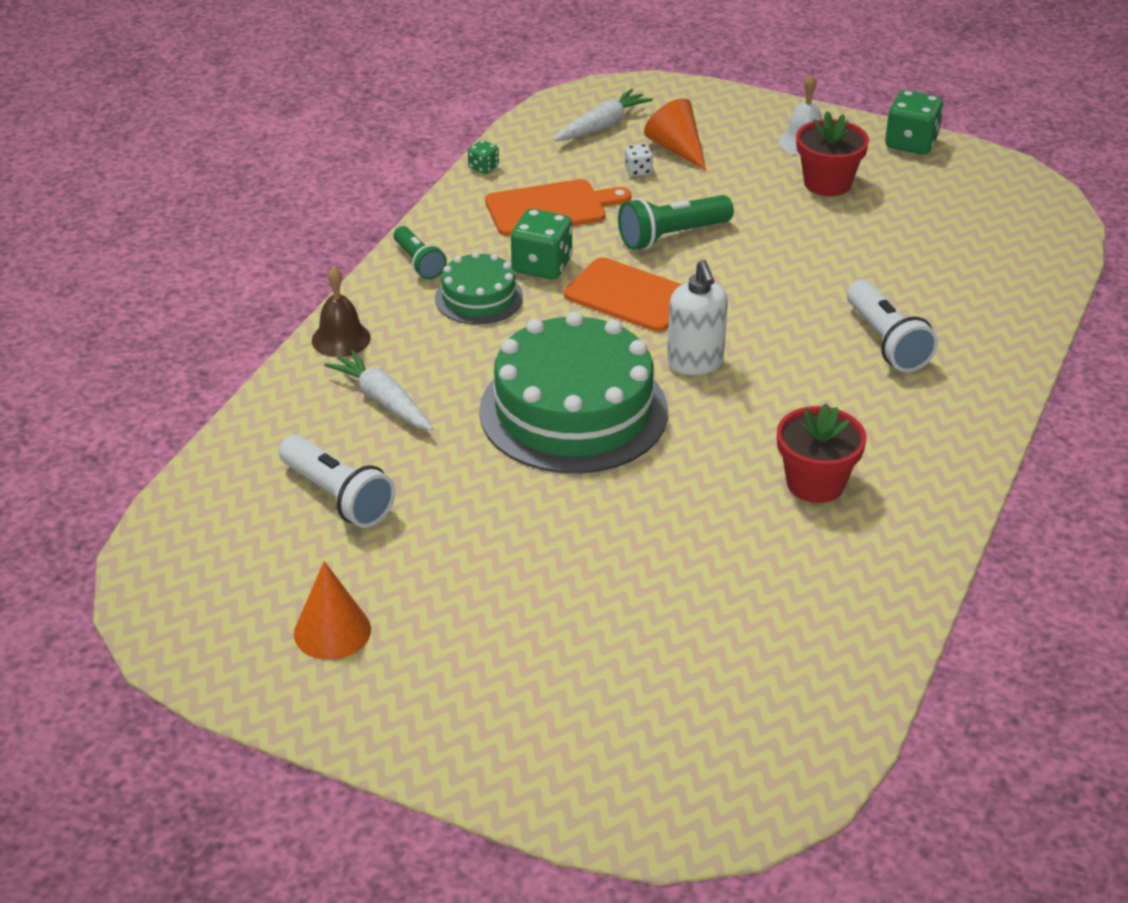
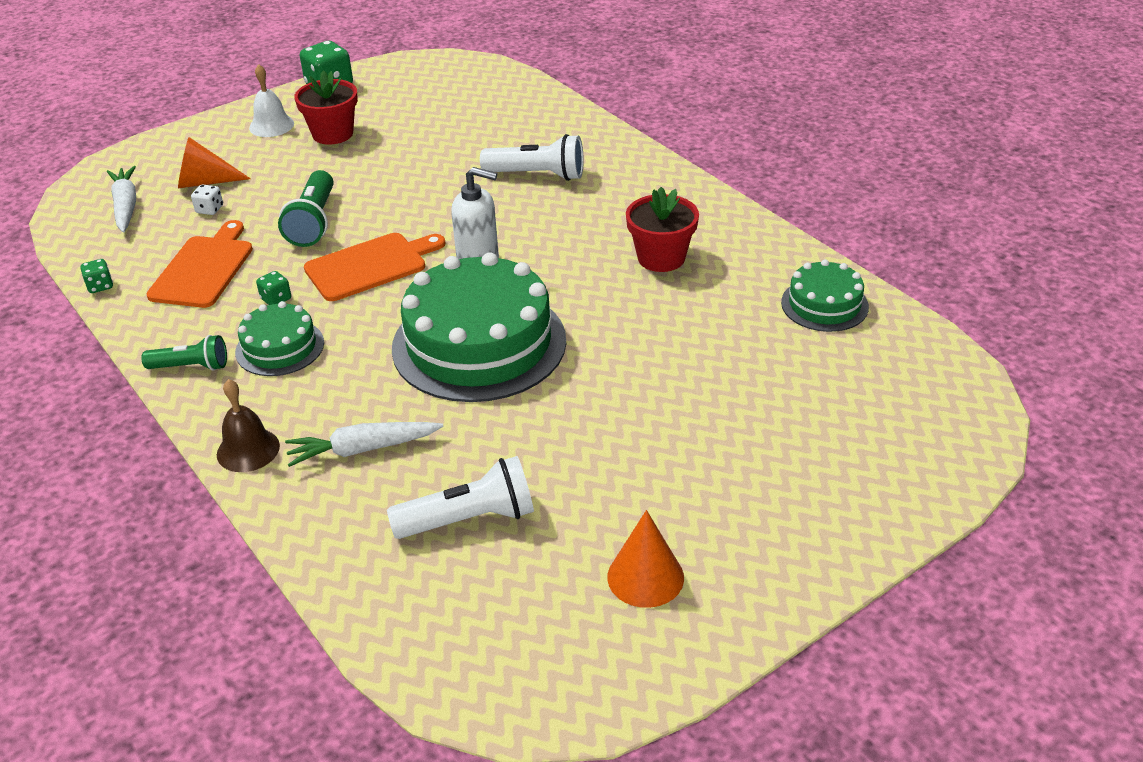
camera: 60 degrees left, 0 degrees up
green dice [511,209,573,279] -> green dice [256,271,291,305], size x0.51
none -> green cake [781,259,869,332]

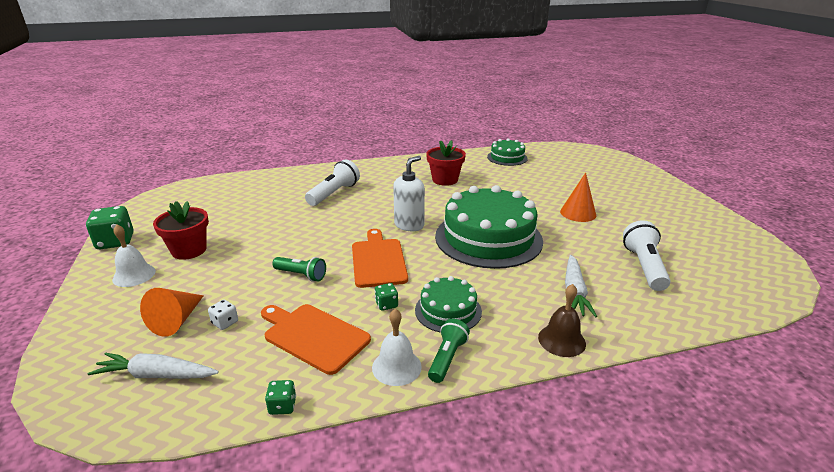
camera: 70 degrees left, 10 degrees down
green flashlight [278,170,333,247] -> green flashlight [272,257,326,281], size x0.66
orange cone [607,510,684,608] -> orange cone moved to [560,172,596,222]
none -> white bell [372,309,422,386]

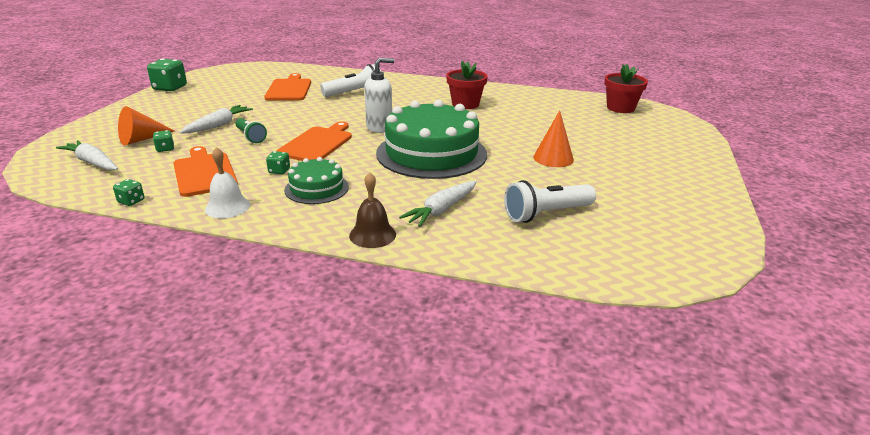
camera: 30 degrees right, 0 degrees up
white bell [112,224,156,287] -> none
red flower pot [153,201,209,260] -> red flower pot moved to [604,64,648,113]
white dice [208,300,238,330] -> green dice [153,130,174,152]
green flashlight [428,319,470,383] -> none
green cake [487,138,528,166] -> none
white flashlight [623,220,671,291] -> white flashlight turned 150 degrees counterclockwise [504,180,596,223]
none -> white carrot [179,105,253,133]
none -> orange cutting board [264,73,311,101]

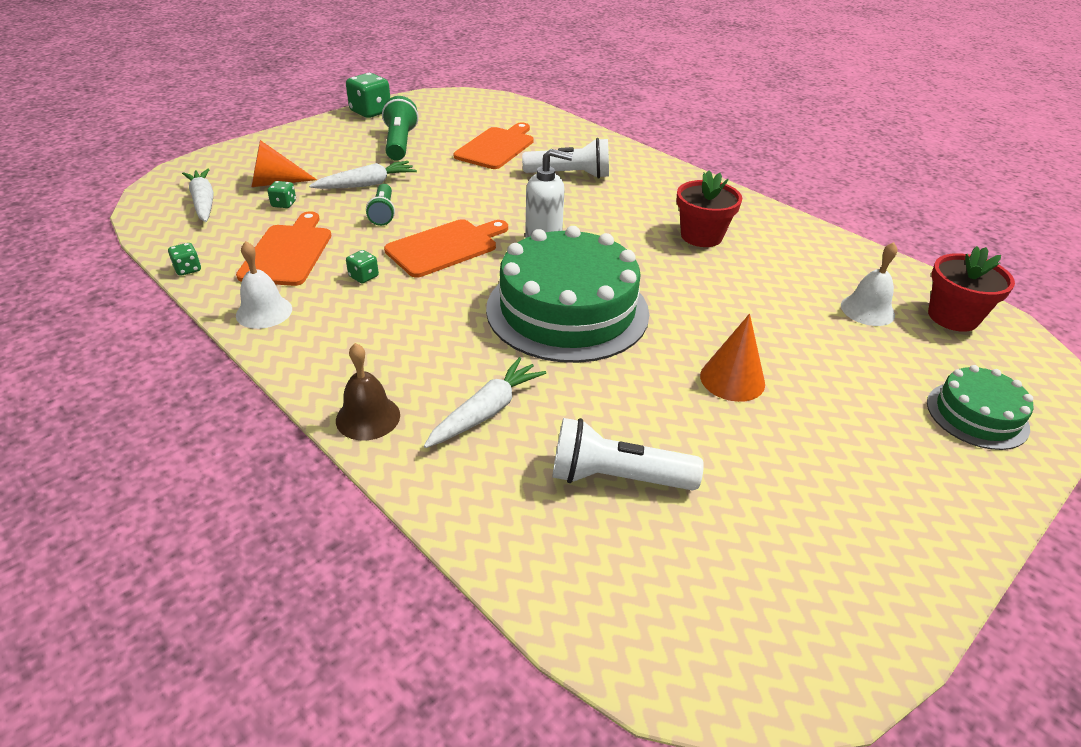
camera: 30 degrees right, 10 degrees up
green cake [284,157,349,204] -> green cake moved to [927,365,1033,450]
white carrot [399,181,477,227] -> white carrot turned 150 degrees clockwise [424,357,546,448]
none -> green flashlight [382,96,418,161]
none -> white bell [841,242,898,326]

